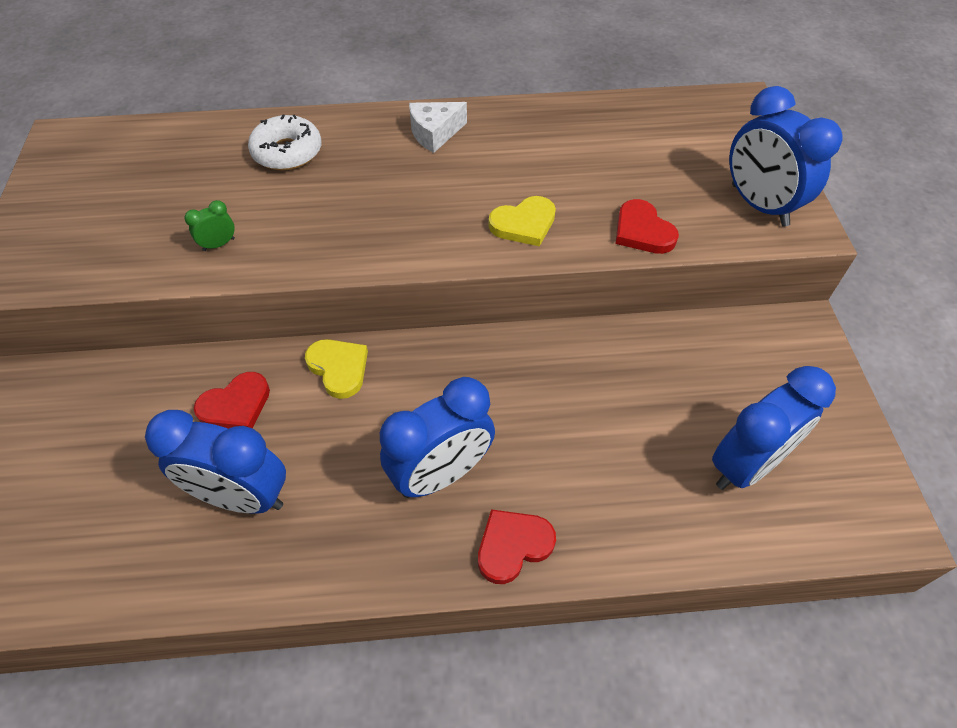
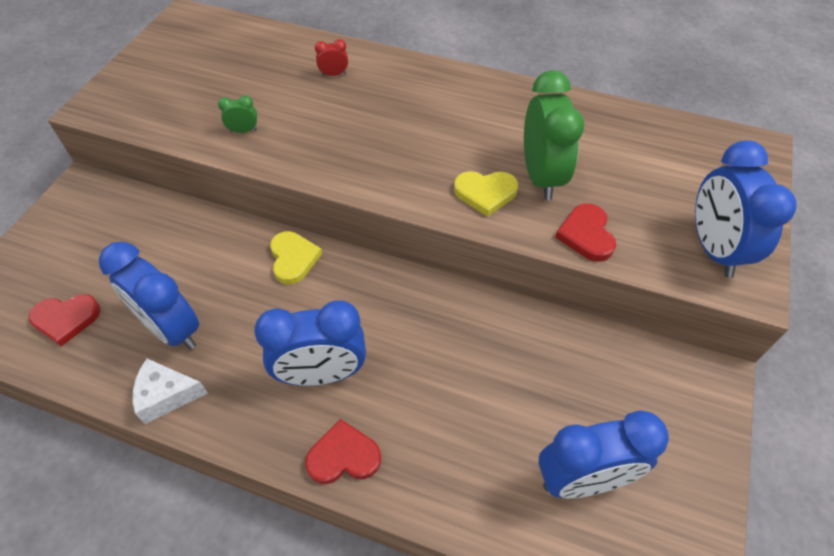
camera: 25 degrees right, 0 degrees up
red heart [194,372,270,429] -> red heart moved to [29,294,101,347]
white donut [248,114,321,170] -> red clock [315,39,348,76]
white cheese [409,102,467,153] -> white cheese moved to [133,359,208,424]
none -> green clock [524,70,584,200]

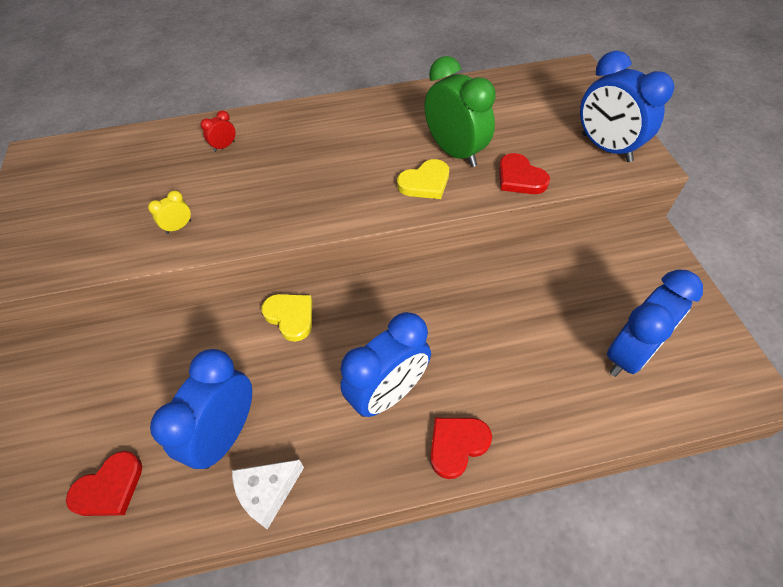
camera: 30 degrees left, 0 degrees up
blue clock [99,242,199,350] -> blue clock turned 105 degrees clockwise [150,349,252,469]
green clock [218,95,257,133] -> yellow clock [148,191,191,234]

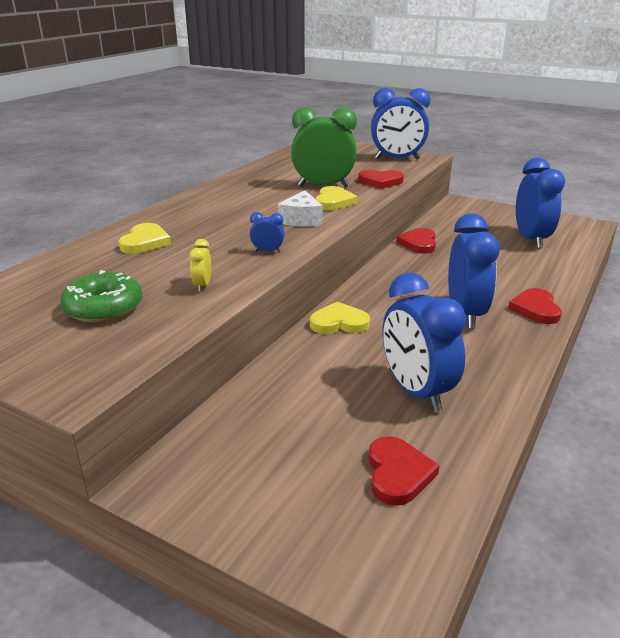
camera: 50 degrees left, 25 degrees down
red clock [200,110,235,152] -> yellow heart [119,223,171,254]
white cheese [232,460,304,530] -> white cheese moved to [278,190,323,226]
none -> green donut [61,270,142,323]
none -> blue clock [250,212,285,253]
none -> red heart [397,228,436,254]

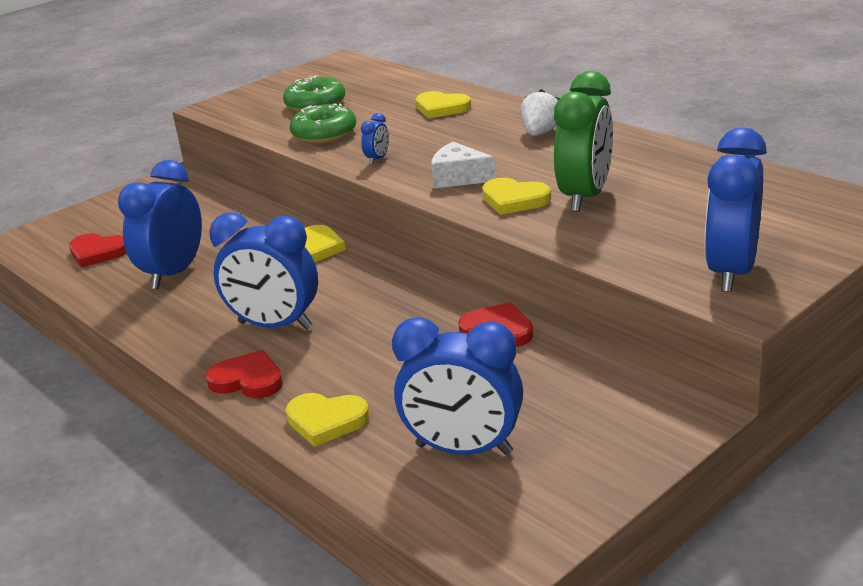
camera: 110 degrees right, 0 degrees up
yellow clock [189,239,211,292] -> green donut [290,103,356,144]
red heart [358,170,404,189] -> none
blue clock [383,273,466,412] -> blue clock turned 60 degrees counterclockwise [118,160,202,289]
none -> yellow heart [286,393,370,447]
none -> white strawberry [520,89,560,136]

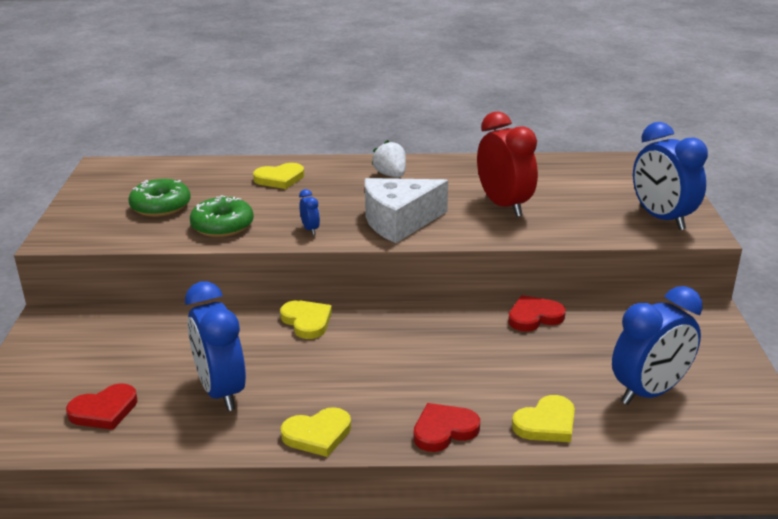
camera: 50 degrees left, 0 degrees up
blue clock [209,212,318,330] -> none
white cheese [431,142,496,188] -> white cheese [365,178,448,243], size x1.63
yellow heart [482,178,551,215] -> yellow heart moved to [281,407,351,457]
green clock [554,71,613,212] -> red clock [477,111,538,217]

